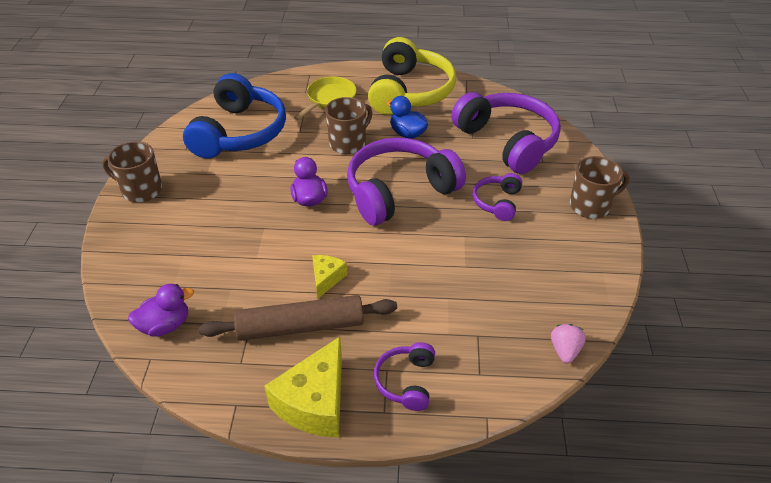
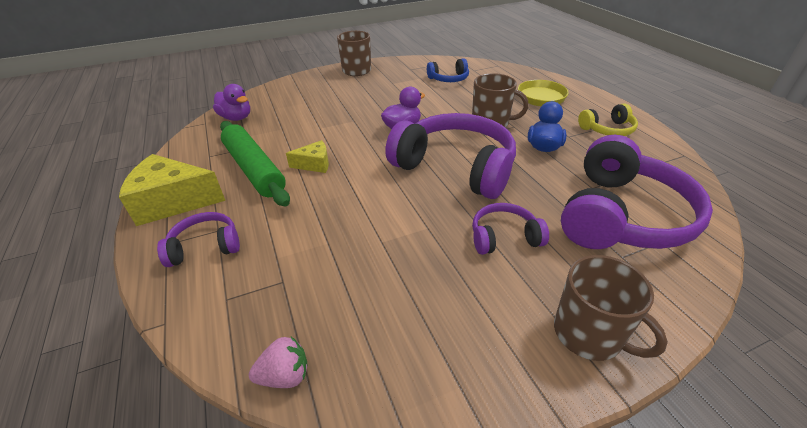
camera: 65 degrees right, 5 degrees down
blue headphones [183,73,286,159] -> blue headphones [427,58,469,82], size x0.48
brown rolling pin [199,295,397,341] -> green rolling pin [220,121,290,206]
yellow headphones [368,37,456,115] -> yellow headphones [578,104,638,136], size x0.48

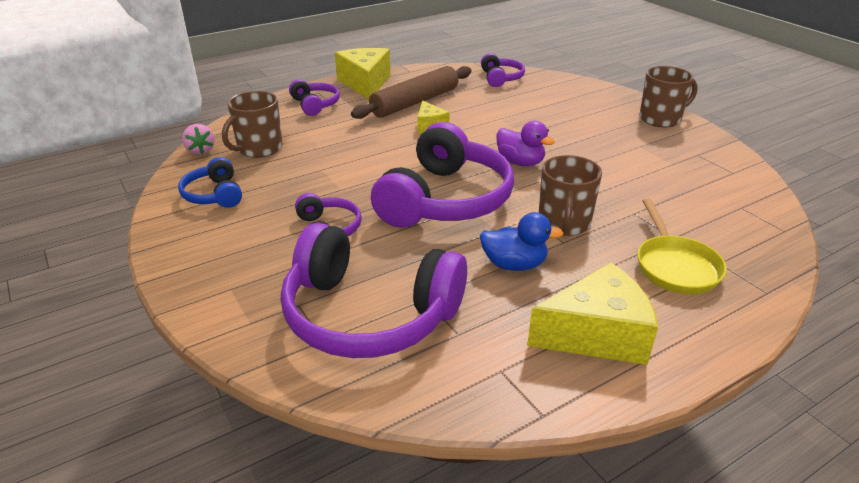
camera: 80 degrees right, 5 degrees down
purple duck [213,84,250,121] -> purple headphones [481,53,525,87]
green rolling pin [220,121,290,206] -> brown rolling pin [351,66,472,119]
blue headphones [427,58,469,82] -> blue headphones moved to [178,157,242,208]
brown mug [554,255,668,361] -> brown mug moved to [222,91,282,158]
yellow headphones [578,104,638,136] -> yellow cheese [527,262,658,365]

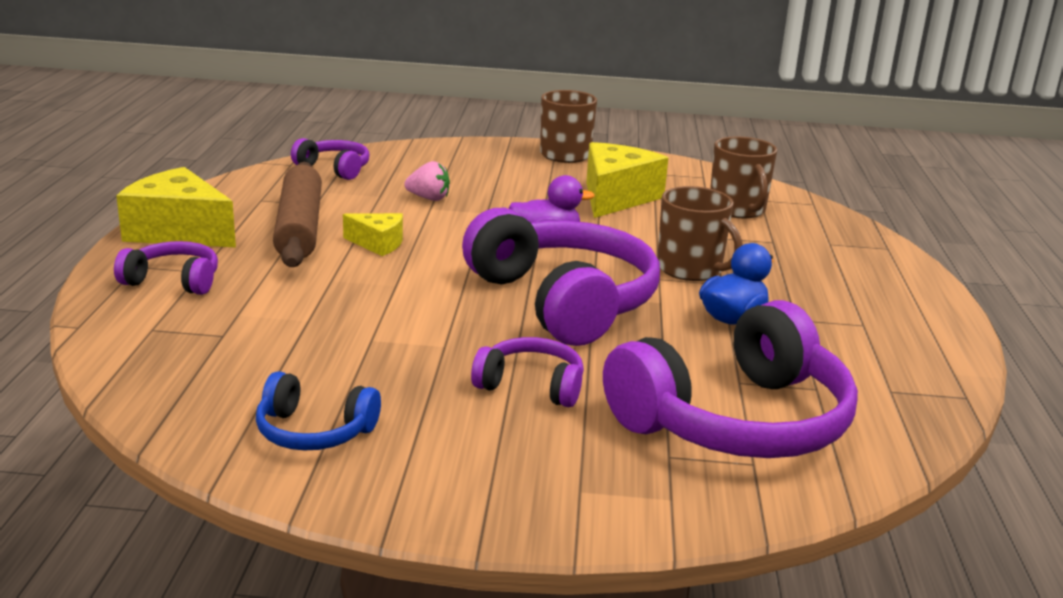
camera: 55 degrees left, 10 degrees down
pink strawberry [182,124,215,155] -> pink strawberry moved to [404,161,450,201]
brown mug [222,91,282,158] -> brown mug moved to [710,136,777,218]
yellow cheese [527,262,658,365] -> yellow cheese moved to [586,142,668,218]
yellow pan [637,199,727,294] -> none

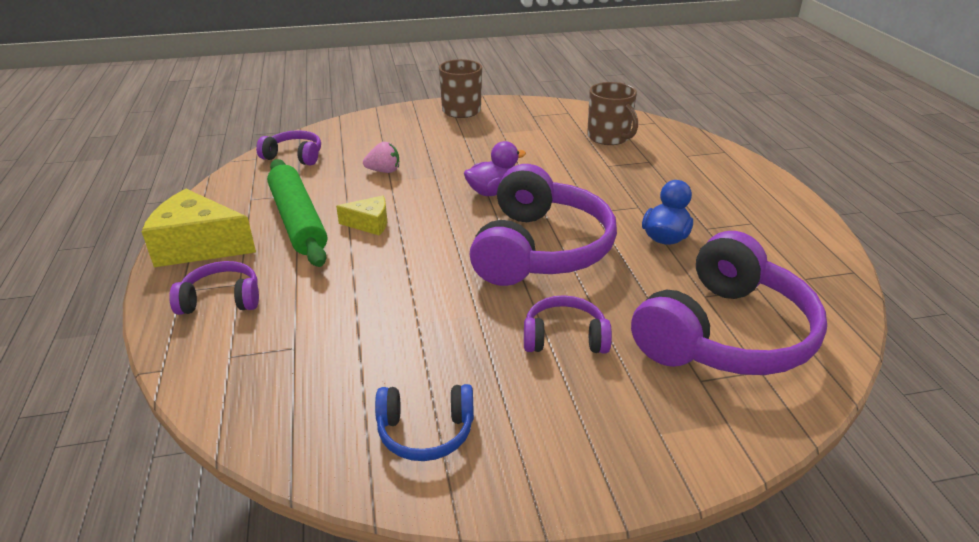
camera: 15 degrees left, 10 degrees up
brown rolling pin [273,162,322,267] -> green rolling pin [267,159,327,267]
purple headphones [462,208,660,346] -> purple headphones turned 60 degrees clockwise [469,164,617,286]
yellow cheese [586,142,668,218] -> none
brown mug [657,186,742,281] -> none

